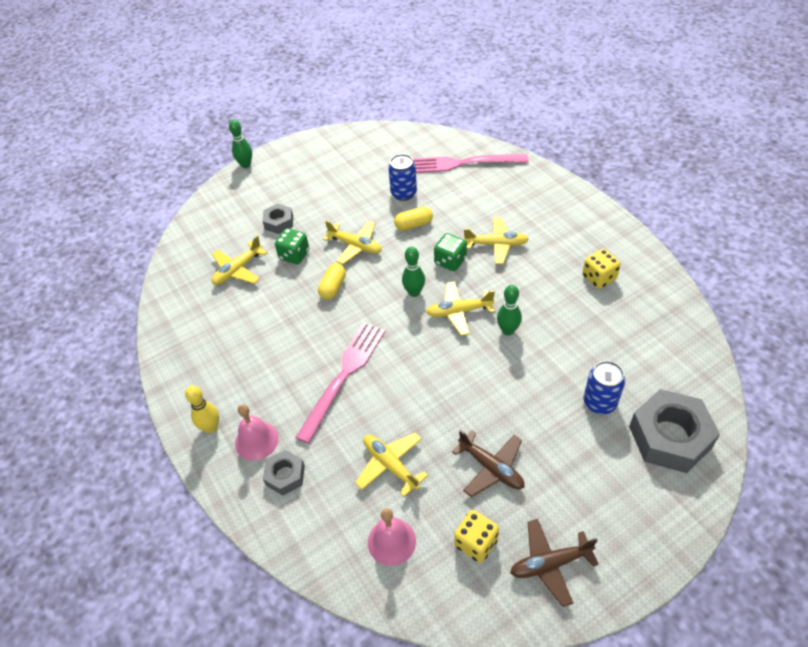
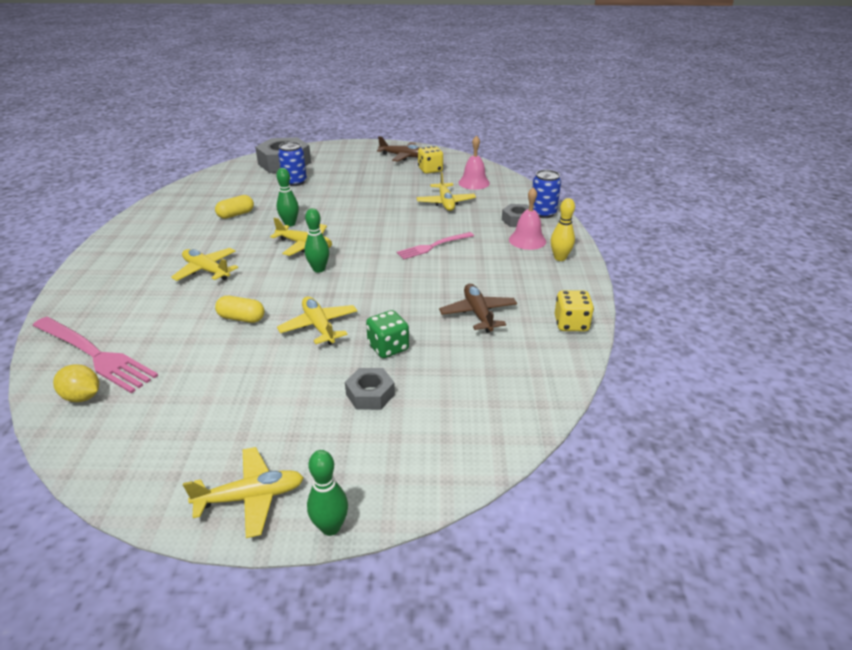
camera: 150 degrees left, 15 degrees down
yellow plane [212,235,267,285] -> yellow plane moved to [183,447,304,538]
pink fork [295,323,385,444] -> pink fork [397,232,474,259], size x0.62
yellow capsule [318,264,346,300] -> yellow capsule moved to [215,195,254,219]
blue can [388,154,417,201] -> blue can moved to [532,170,561,218]
green dice [434,233,467,271] -> none
brown plane [452,430,525,497] -> brown plane moved to [439,284,517,333]
yellow dice [582,249,621,289] -> yellow dice moved to [555,290,594,331]
none -> yellow lemon [53,364,99,402]

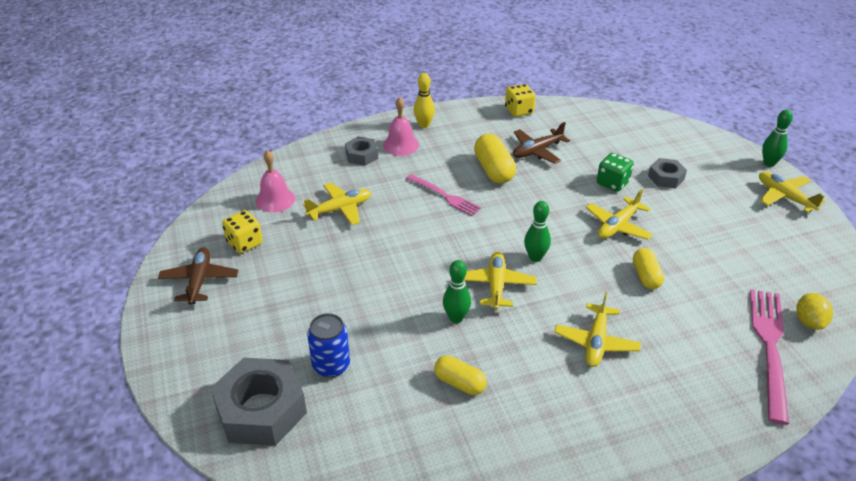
camera: 110 degrees left, 5 degrees up
blue can [532,170,561,218] -> none
none -> yellow capsule [474,134,516,184]

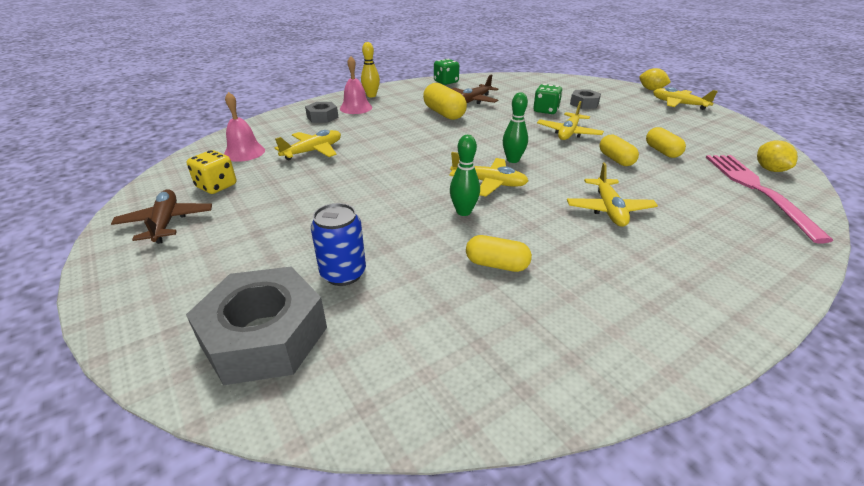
camera: 15 degrees left, 5 degrees down
pink fork [406,174,481,216] -> none
yellow plane [464,252,537,310] -> yellow plane turned 120 degrees clockwise [449,152,528,197]
yellow dice [505,84,536,117] -> green dice [434,59,459,85]
green bowling pin [762,110,793,167] -> yellow lemon [639,68,671,90]
none -> yellow capsule [646,127,686,158]

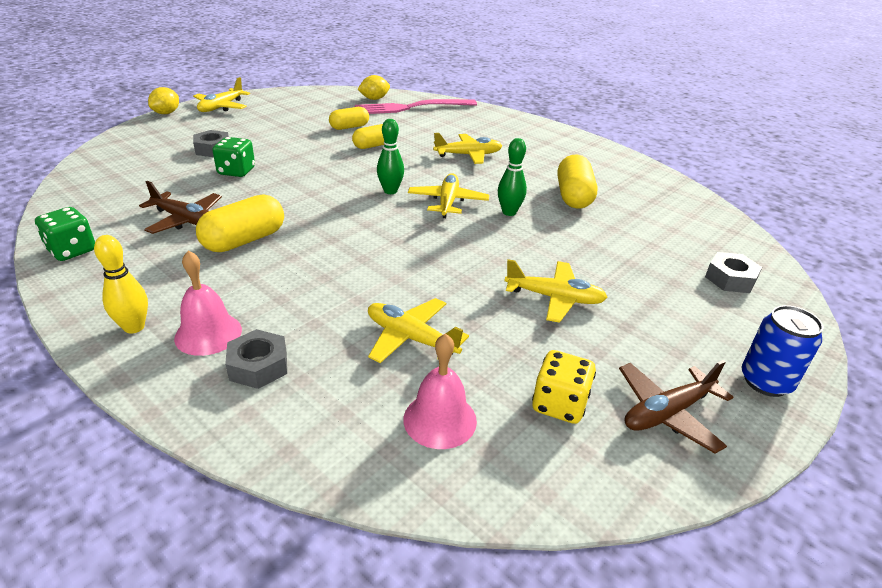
camera: 105 degrees left, 0 degrees up
grey nut [186,267,327,385] -> grey nut [705,252,762,293], size x0.53
blue can [311,203,366,286] -> blue can moved to [741,305,823,397]
yellow capsule [466,235,532,272] -> yellow capsule [558,154,597,209], size x1.52
yellow plane [537,101,604,140] -> yellow plane moved to [505,259,608,323]

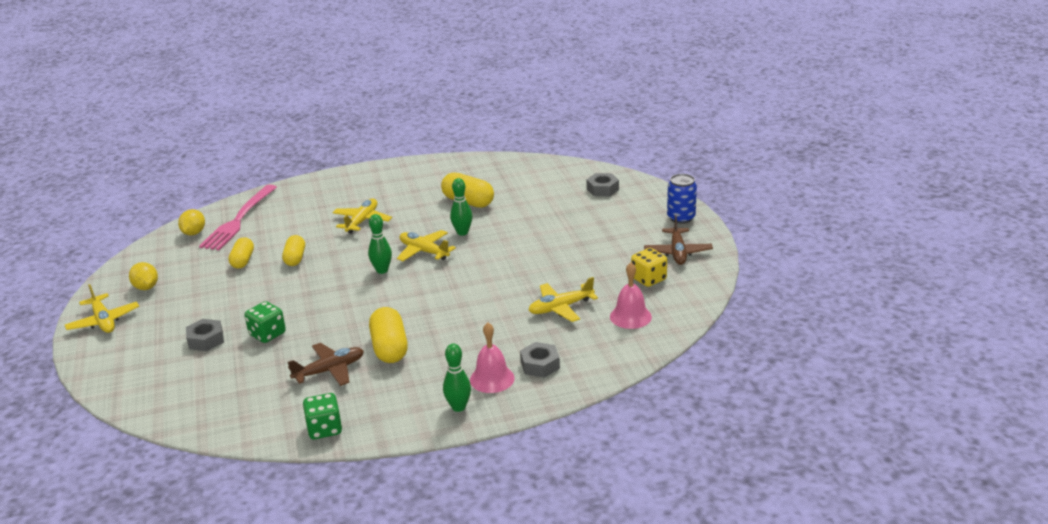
camera: 55 degrees left, 5 degrees down
yellow bowling pin [94,235,148,334] -> green bowling pin [443,343,471,412]
yellow lemon [148,87,179,114] -> yellow lemon moved to [129,262,158,290]
yellow plane [505,259,608,323] -> none

